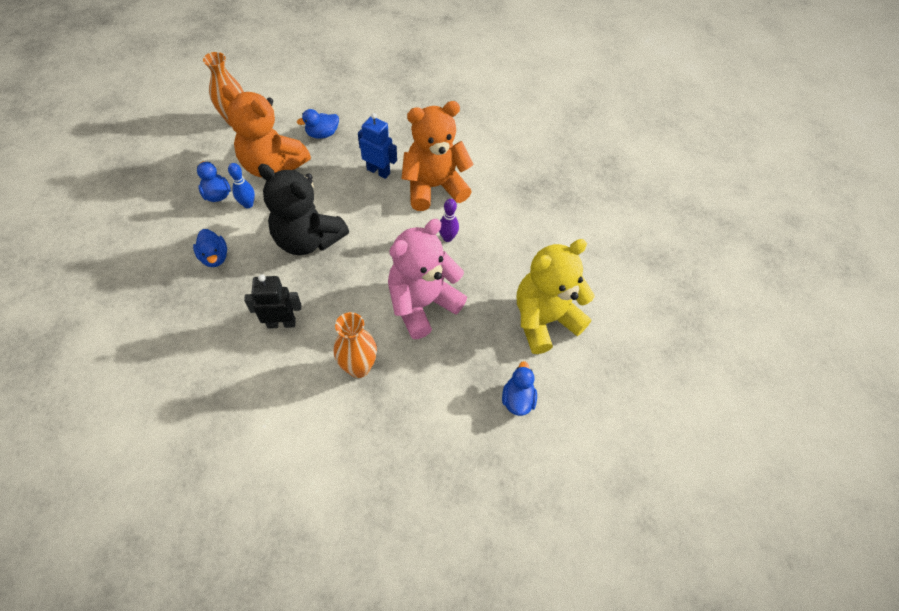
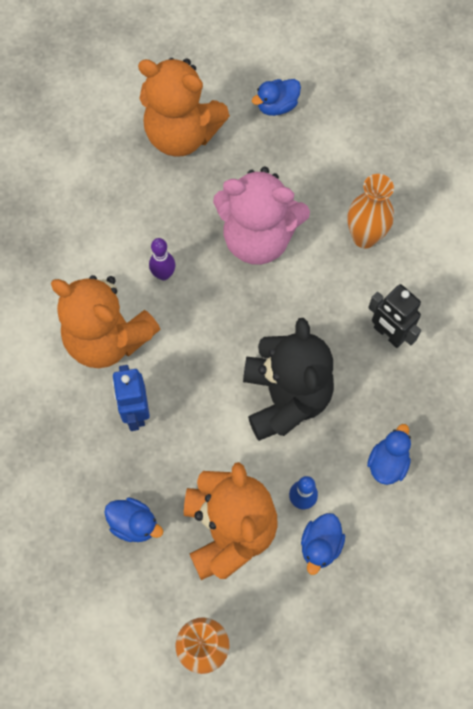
camera: 125 degrees left, 10 degrees up
yellow teddy bear [517,239,595,354] -> orange teddy bear [138,58,230,157]

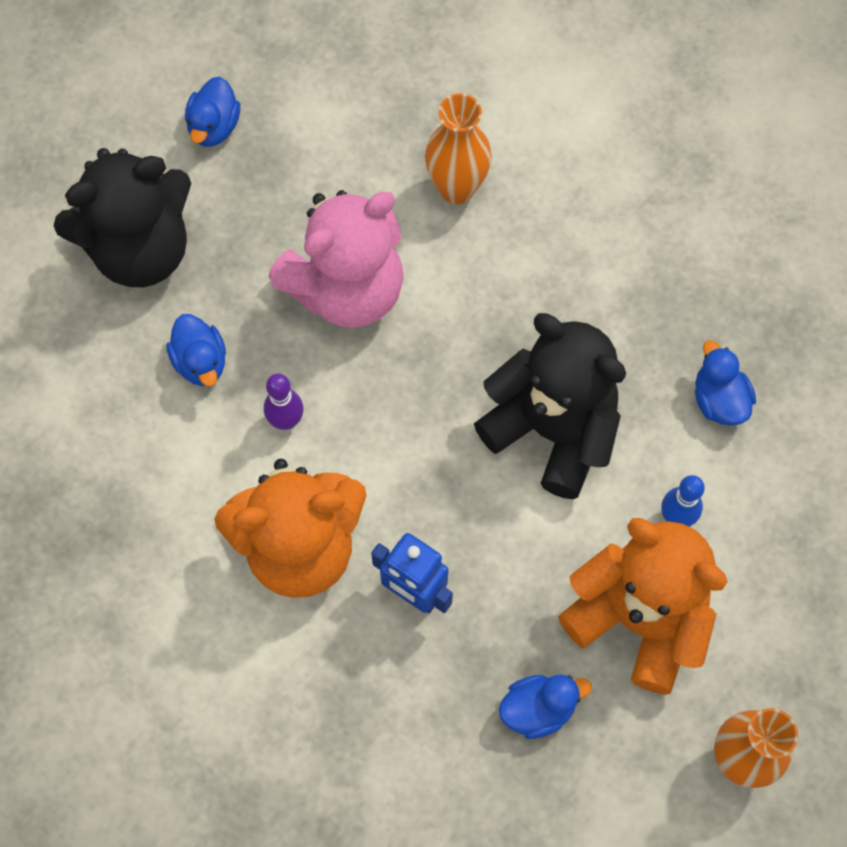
camera: 45 degrees left, 0 degrees up
orange teddy bear [138,58,230,157] -> black teddy bear [54,148,191,287]
blue duck [301,513,345,575] -> blue duck moved to [166,314,226,386]
black robot [368,284,421,348] -> none

